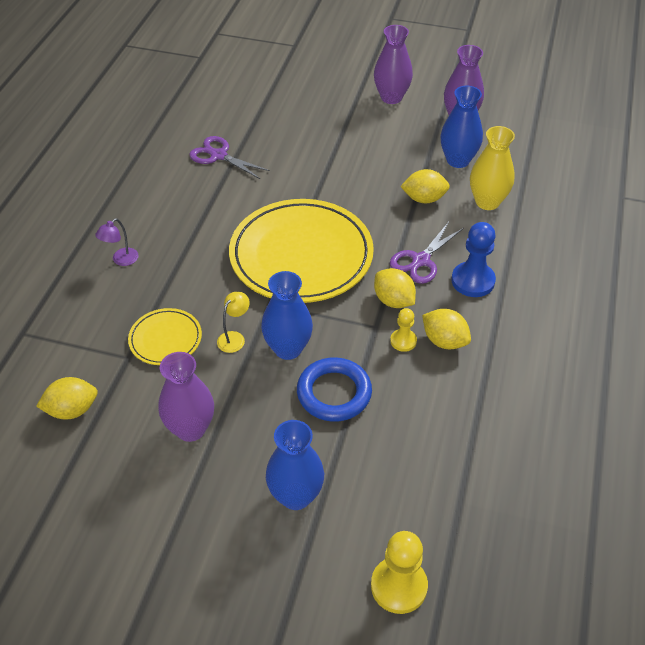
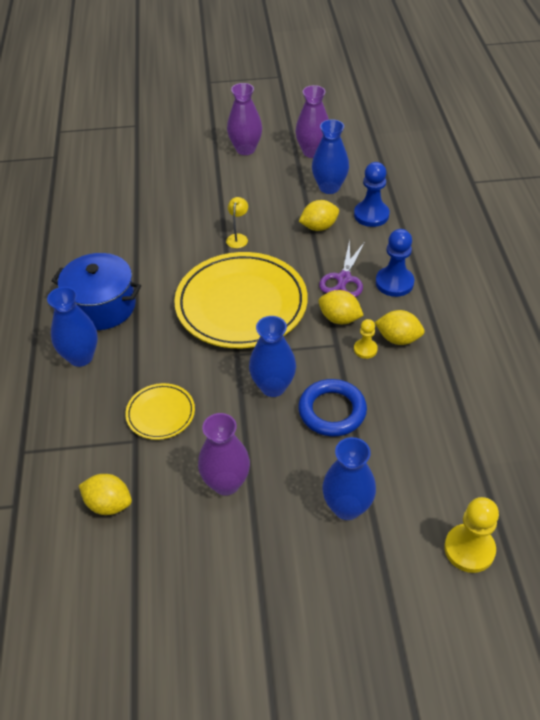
camera: 20 degrees left, 0 degrees up
yellow lemon [36,377,98,419] -> yellow lemon turned 60 degrees clockwise [79,474,132,515]
purple lamp [95,218,139,266] -> blue vase [47,287,98,367]
purple scissors [189,136,270,179] -> none
yellow lamp [217,292,250,353] -> yellow lamp moved to [226,197,248,248]
yellow vase [470,126,515,210] -> blue pawn [354,162,390,227]
none -> blue pot [51,253,141,330]

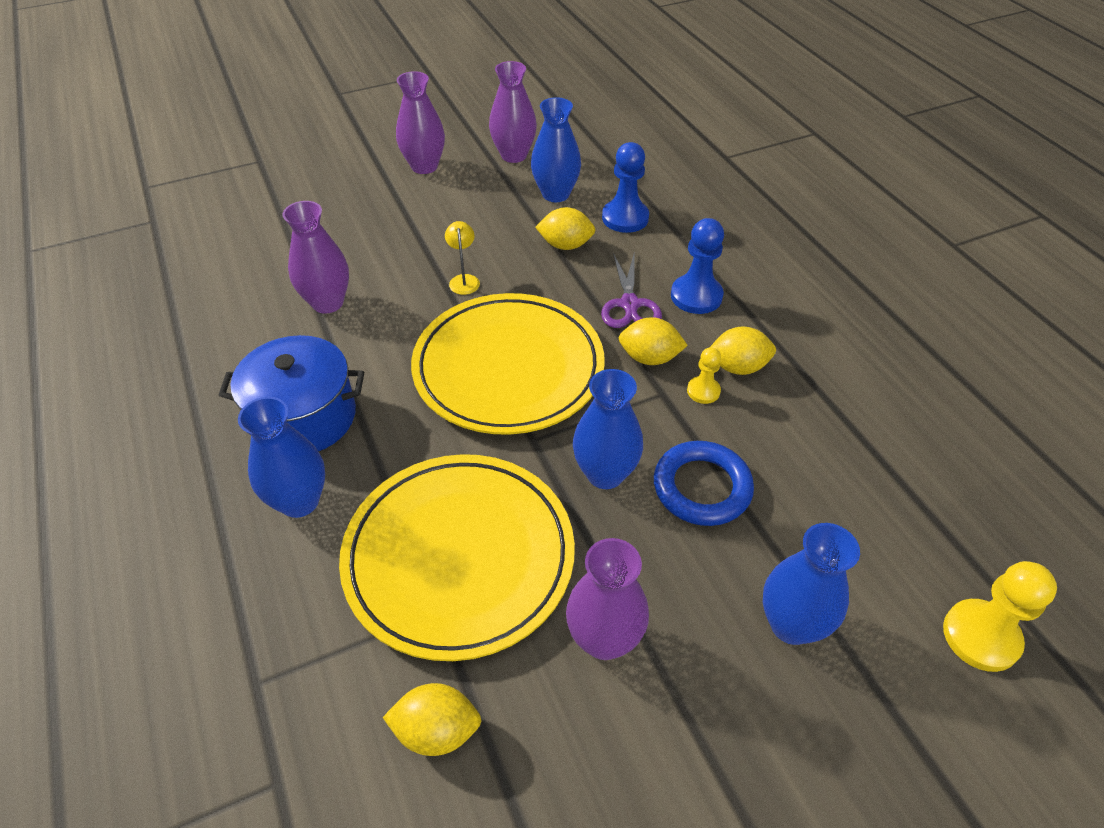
camera: 20 degrees left, 0 degrees up
yellow plate [125,383,195,440] -> yellow plate [339,454,575,661], size x2.14
yellow lemon [299,200,339,231] -> yellow lemon turned 45 degrees clockwise [535,207,596,250]
none -> purple vase [283,201,349,314]

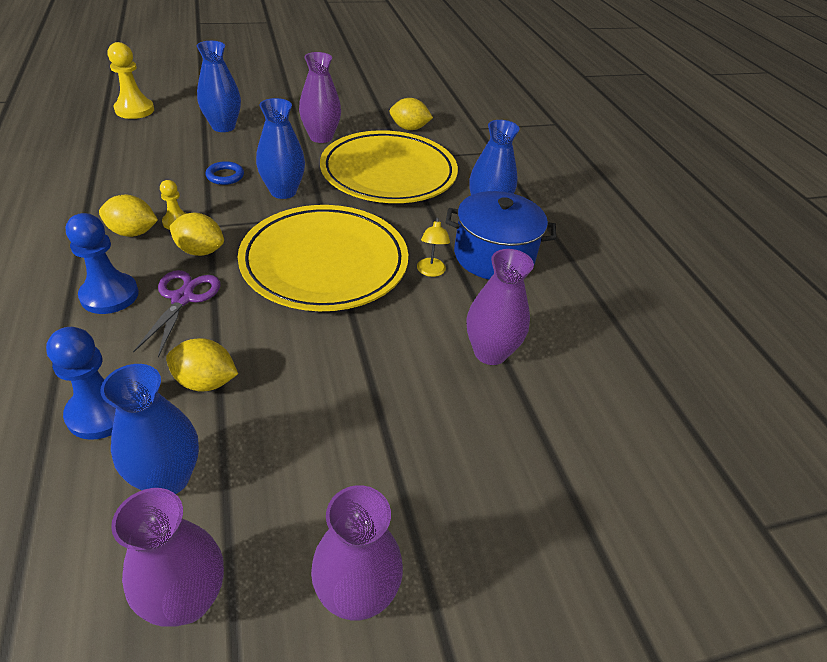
camera: 175 degrees left, 5 degrees down
yellow lamp [445,221,480,295] -> yellow lamp moved to [417,217,450,277]
blue ring [654,441,754,526] -> blue ring [205,161,244,185], size x0.57

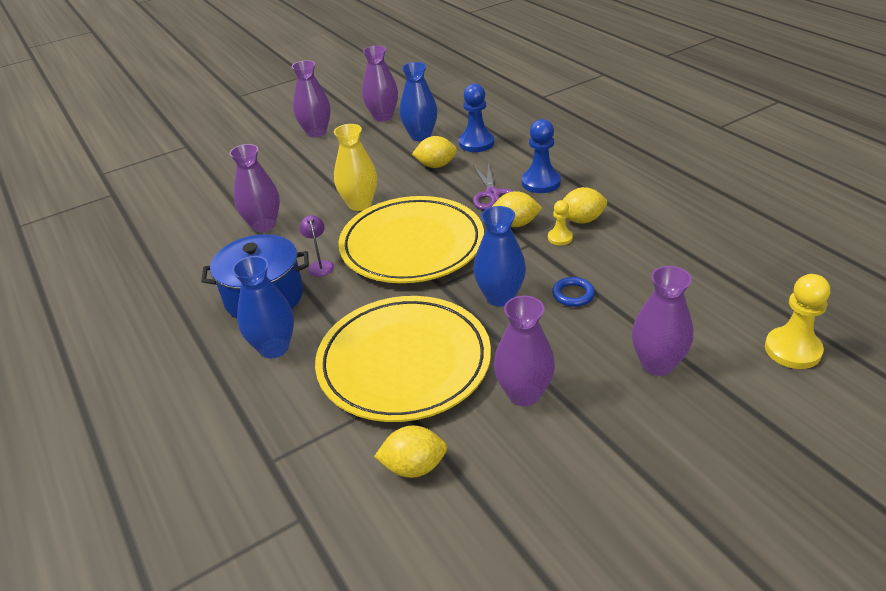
camera: 170 degrees right, 5 degrees down
blue vase [197,41,241,132] -> purple vase [632,266,693,376]
yellow lamp [417,217,450,277] -> purple lamp [299,215,334,277]
none -> yellow vase [334,124,377,211]

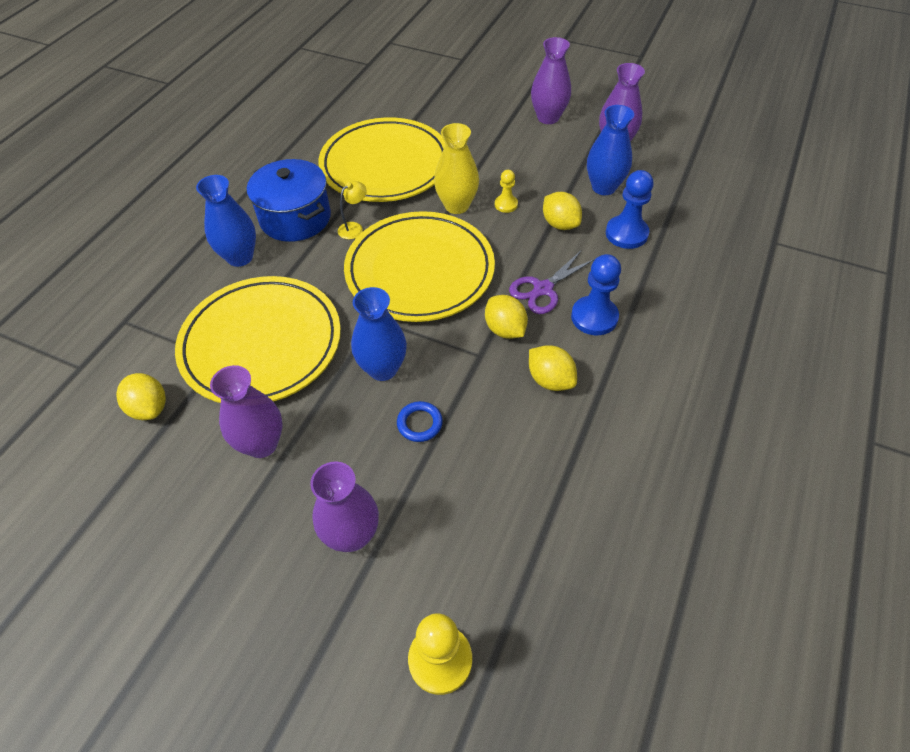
camera: 55 degrees right, 15 degrees up
purple vase [229,144,280,232] -> yellow plate [319,117,445,202]
purple lamp [299,215,334,277] -> yellow lamp [338,181,366,239]
yellow pawn [548,200,573,245] -> yellow pawn moved to [495,170,518,213]

